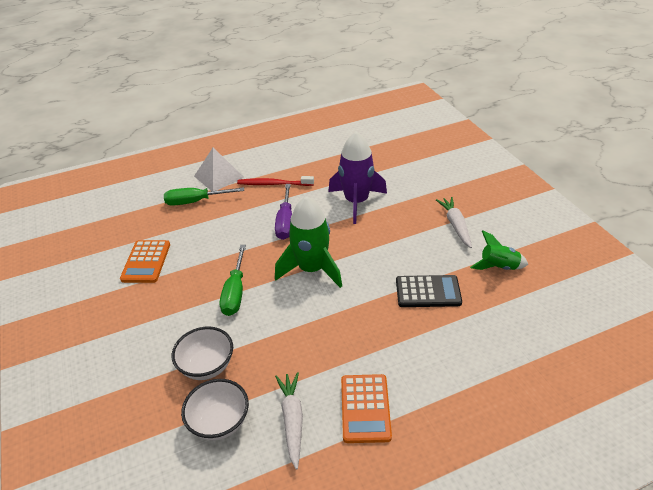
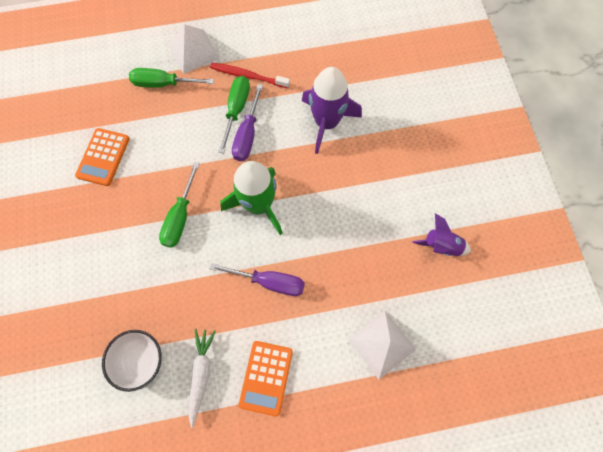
camera: 10 degrees right, 30 degrees up
white bowl [172,326,233,380] -> none
black calculator [396,275,462,307] -> none
white carrot [436,197,472,248] -> none
green rocket [470,230,528,270] -> purple rocket [412,214,471,256]
none -> purple screwdriver [209,263,305,296]
none -> green screwdriver [218,76,250,153]
none -> white pyramid [348,310,416,380]

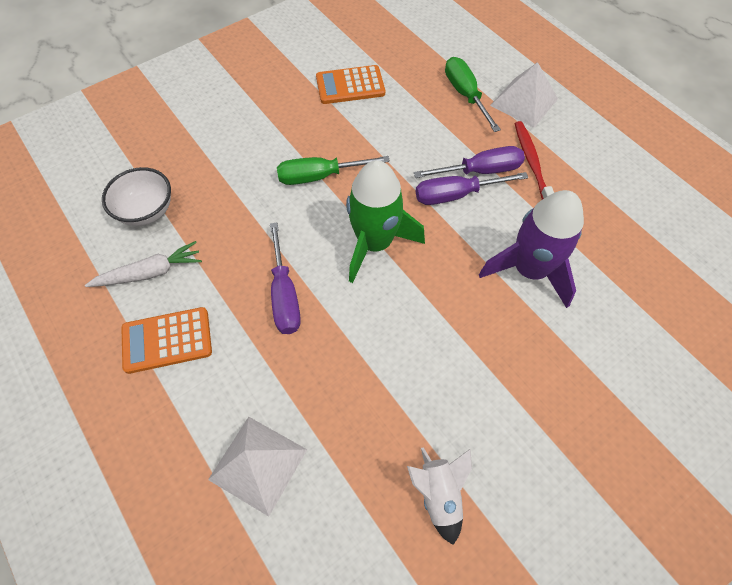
camera: 65 degrees right, 10 degrees down
green screwdriver [218,76,250,153] -> purple screwdriver [414,146,525,178]
purple rocket [412,214,471,256] -> white rocket [407,447,472,545]

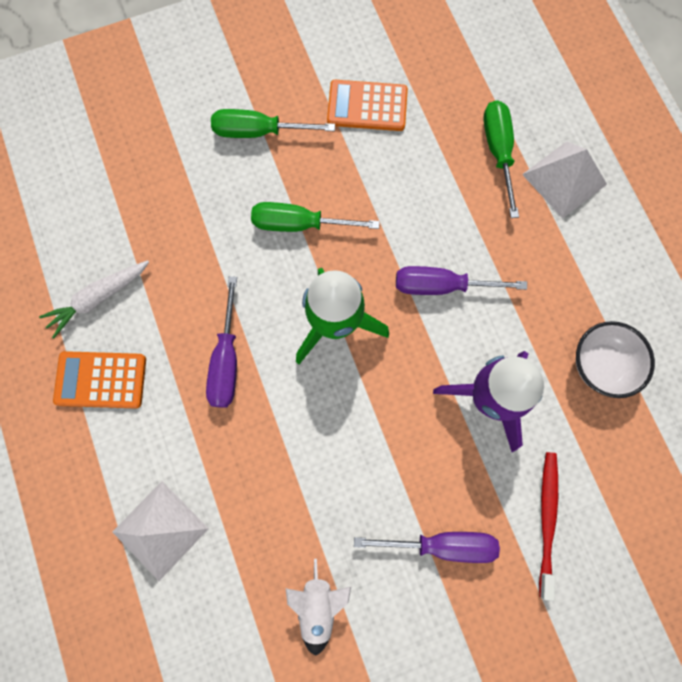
camera: 15 degrees right, 15 degrees up
white carrot [85,241,202,287] -> white carrot turned 150 degrees clockwise [39,260,149,339]
white bowl [102,167,171,226] -> white bowl moved to [576,321,655,398]
purple screwdriver [414,146,525,178] -> purple screwdriver moved to [354,532,500,563]
red toothbrush [515,121,554,200] -> red toothbrush moved to [539,452,558,601]
none -> green screwdriver [211,109,335,138]

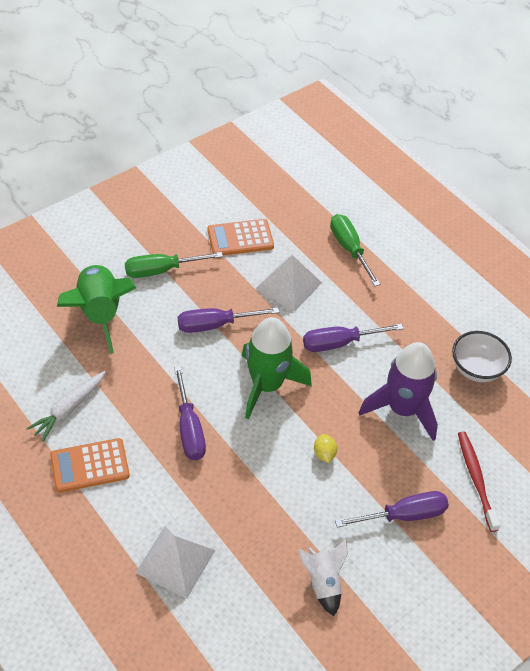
camera: 20 degrees left, 25 degrees down
green screwdriver [251,202,380,232] -> purple screwdriver [178,307,280,333]
white pyramid [522,141,607,219] -> white pyramid moved to [255,255,322,312]
none -> green rocket [57,264,136,354]
none -> yellow lemon [314,434,337,463]

